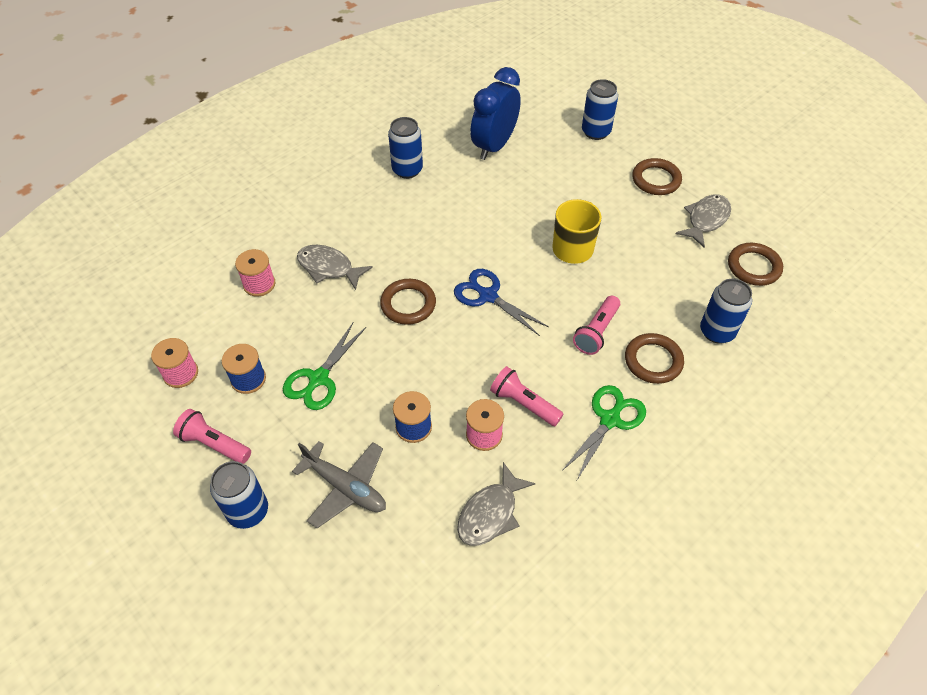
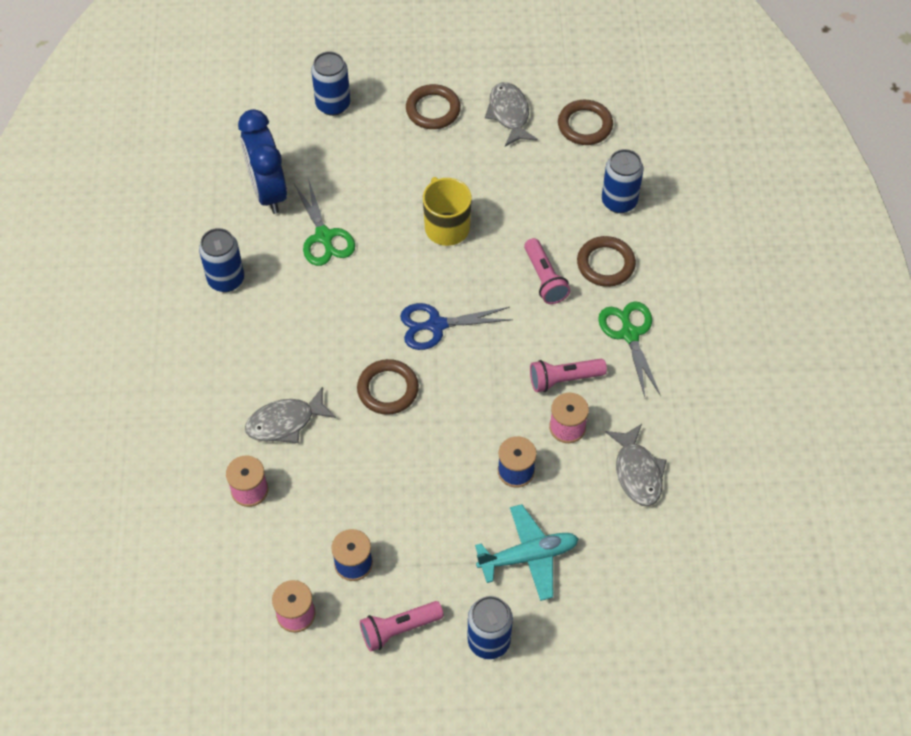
camera: 50 degrees left, 5 degrees up
green scissors [283,322,366,410] -> green scissors moved to [294,178,355,266]
grey plane [292,441,386,528] -> turquoise plane [475,504,579,601]

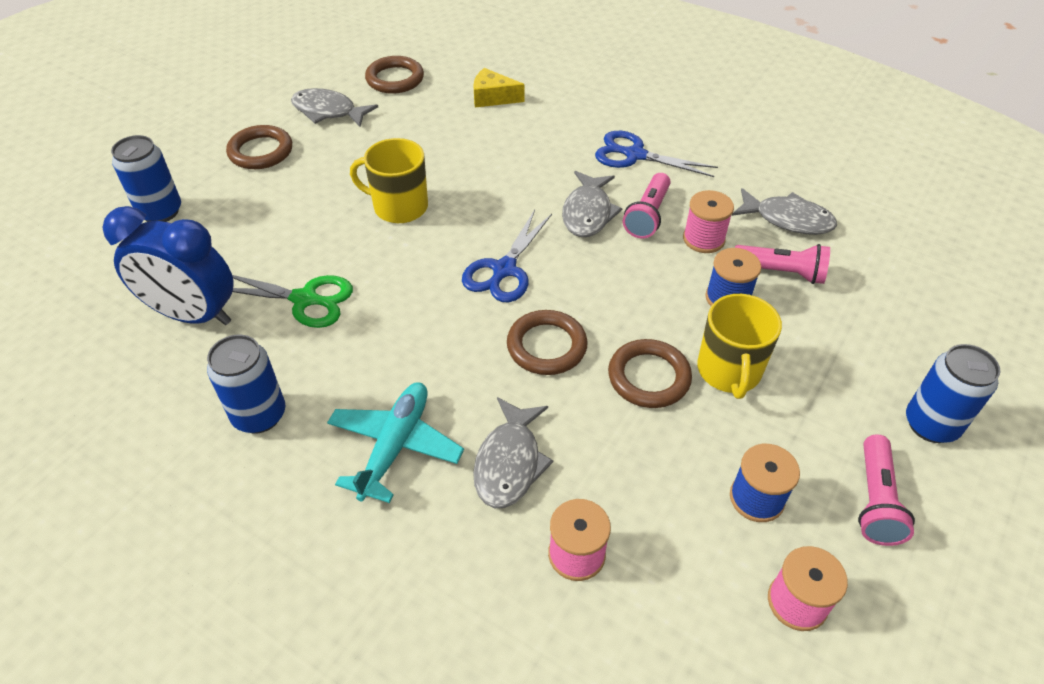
camera: 55 degrees left, 10 degrees down
turquoise plane [475,504,579,601] -> turquoise plane moved to [327,382,464,503]
pink flashlight [524,238,570,304] -> pink flashlight moved to [735,244,830,284]
brown ring [577,236,636,287] -> brown ring moved to [608,339,692,408]
green scissors [598,301,661,397] -> blue scissors [595,131,718,177]
blue can [602,149,643,213] -> yellow cheese [473,68,525,108]
none -> grey fish [562,171,622,237]
none -> yellow mug [697,294,782,399]

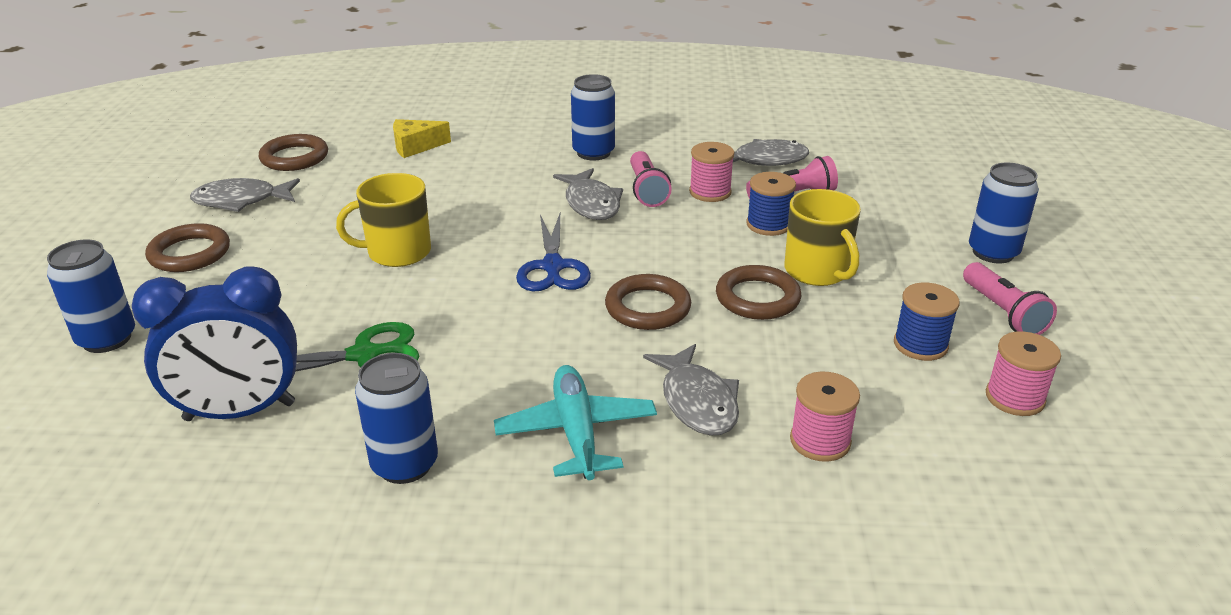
camera: 30 degrees left, 15 degrees down
blue scissors [595,131,718,177] -> blue can [571,74,615,160]

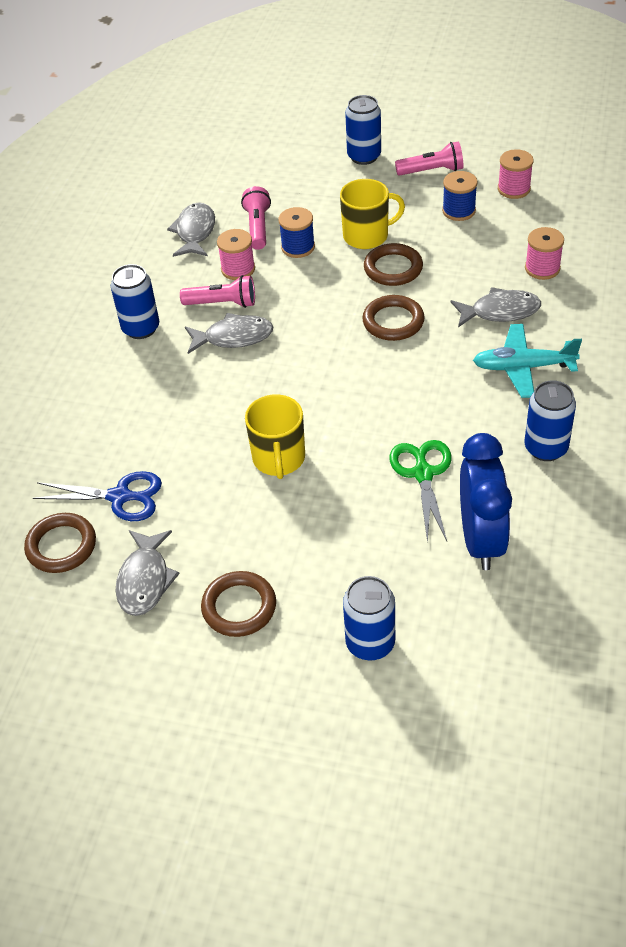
camera: 75 degrees left, 15 degrees up
yellow cheese [393,119,451,158] -> none
blue scissors [516,214,591,291] -> blue scissors moved to [33,471,162,521]

